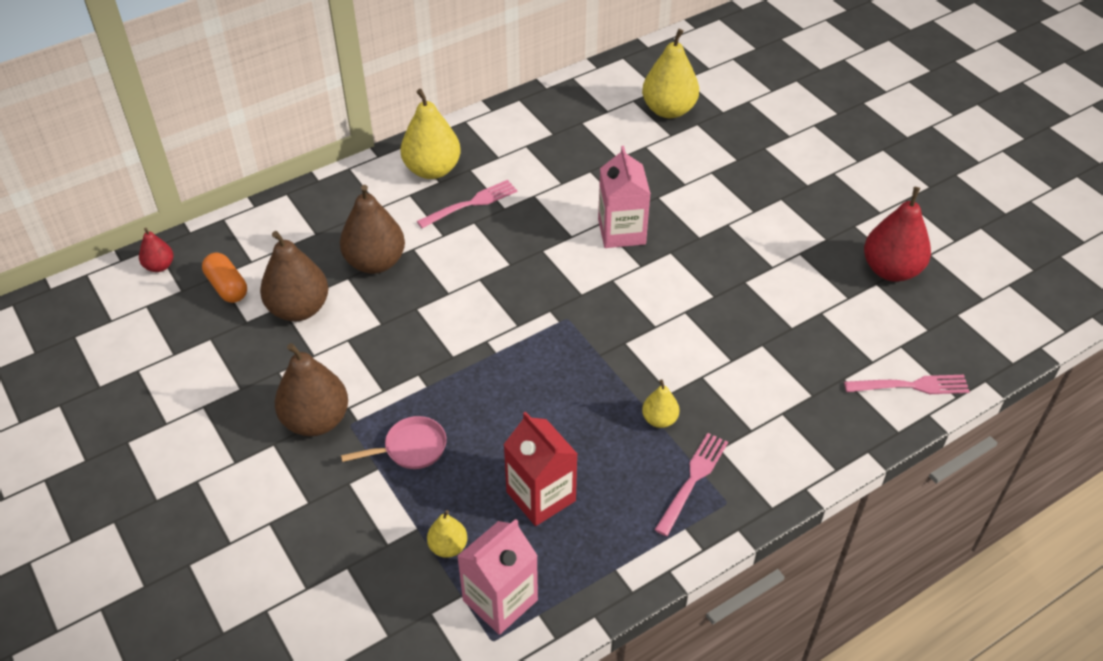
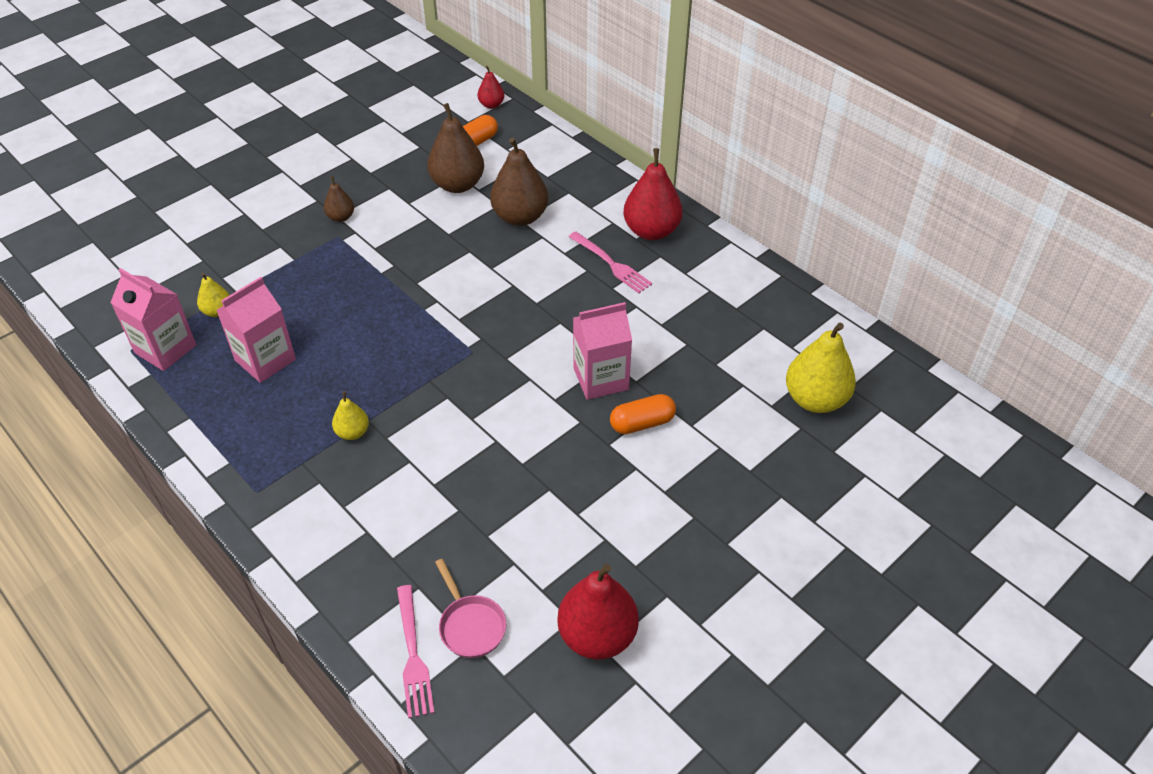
camera: 80 degrees right, 0 degrees up
brown pear [275,343,348,436] -> brown pear [324,176,354,222], size x0.52
pink pan [341,416,447,469] -> pink pan moved to [435,559,506,658]
yellow pear [401,89,461,179] -> red pear [623,148,683,240]
red carton [503,412,577,526] -> pink carton [216,277,296,383]
pink fork [655,433,728,536] -> none
none -> orange capsule [610,394,676,434]

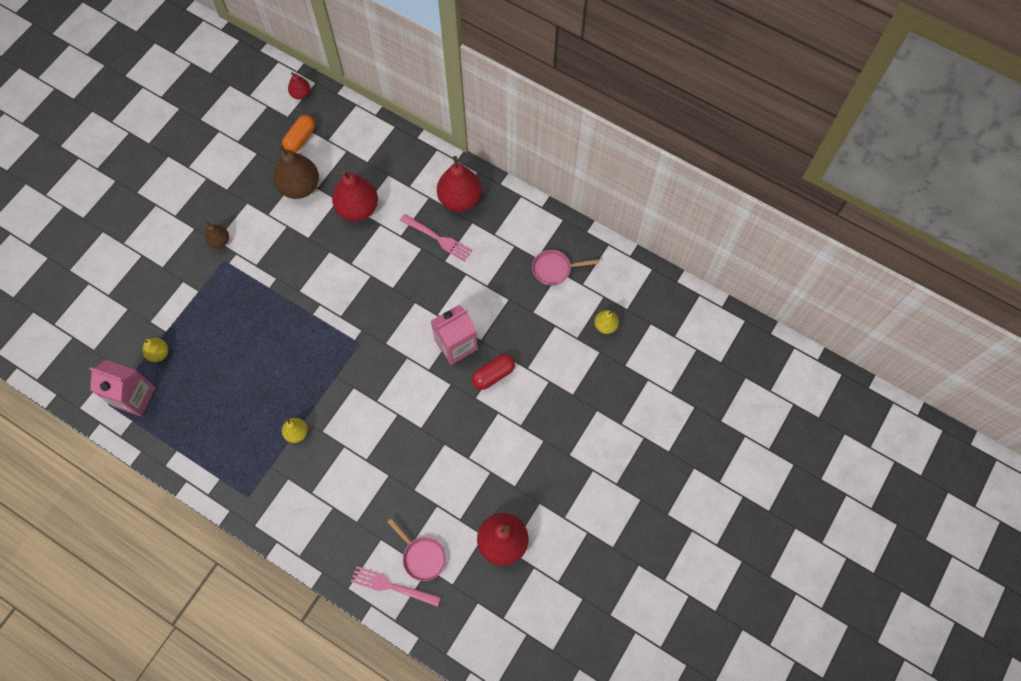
camera: 15 degrees left, 20 degrees up
pink carton [216,277,296,383] -> none
pink fork [397,585,434,718] -> pink fork turned 135 degrees clockwise [351,566,441,607]
brown pear [490,138,549,226] -> red pear [332,171,378,221]
orange capsule [610,394,676,434] -> red capsule [472,354,515,390]
yellow pear [786,323,856,413] -> yellow pear [595,310,619,334], size x0.52
none -> pink pan [532,250,599,286]

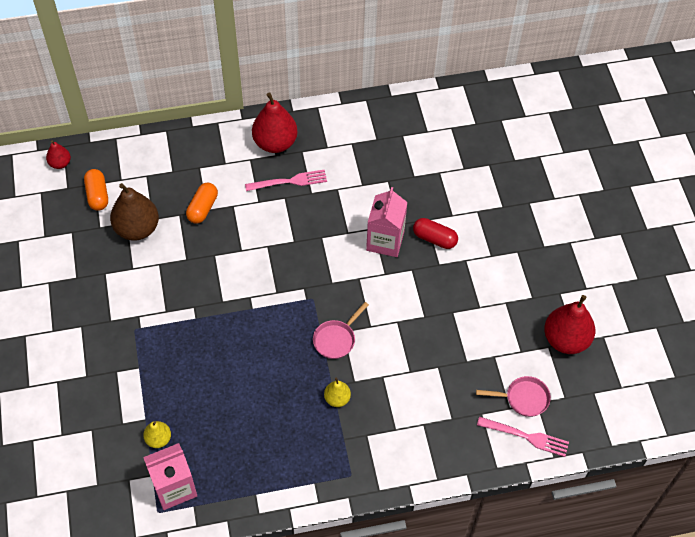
camera: 45 degrees left, 10 degrees down
brown pear [205,221,229,248] -> none
red pear [332,171,378,221] -> orange capsule [186,183,218,224]
pink fork [351,566,441,607] -> pink fork turned 135 degrees counterclockwise [477,417,569,457]
red capsule [472,354,515,390] -> red capsule turned 75 degrees counterclockwise [413,218,458,249]
pink pan [532,250,599,286] -> pink pan moved to [313,302,369,359]
yellow pear [595,310,619,334] -> none

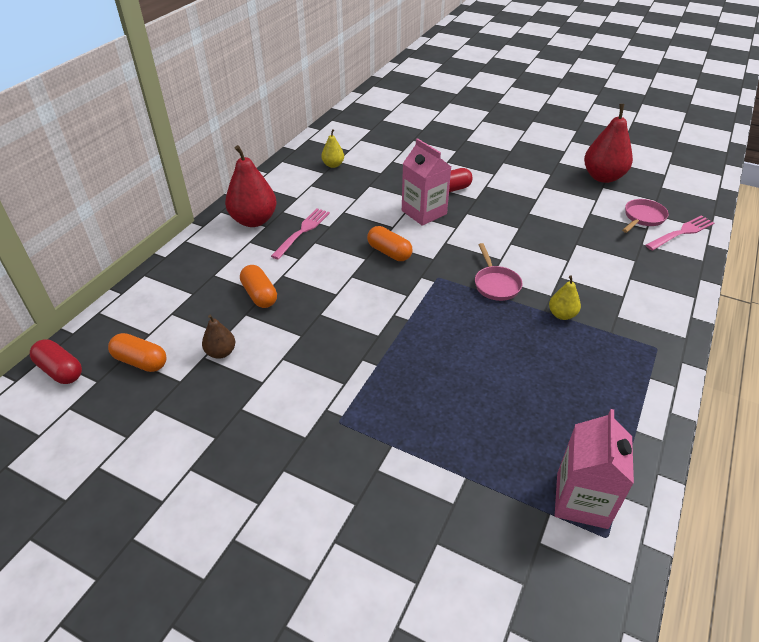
camera: 50 degrees left, 15 degrees down
red pear [46,141,71,169] -> red capsule [30,339,82,384]
brown pear [110,183,159,241] -> brown pear [202,315,235,359], size x0.52
yellow pear [143,421,171,448] -> yellow pear moved to [321,129,344,168]
none -> orange capsule [367,226,413,261]

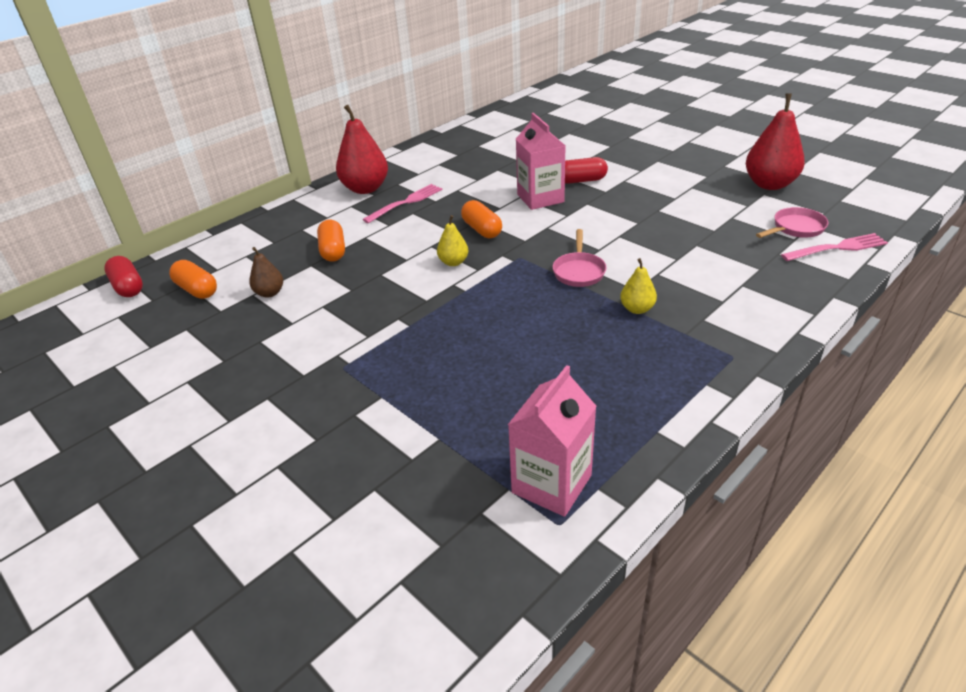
camera: 20 degrees right, 5 degrees down
yellow pear [321,129,344,168] -> yellow pear moved to [437,215,468,266]

